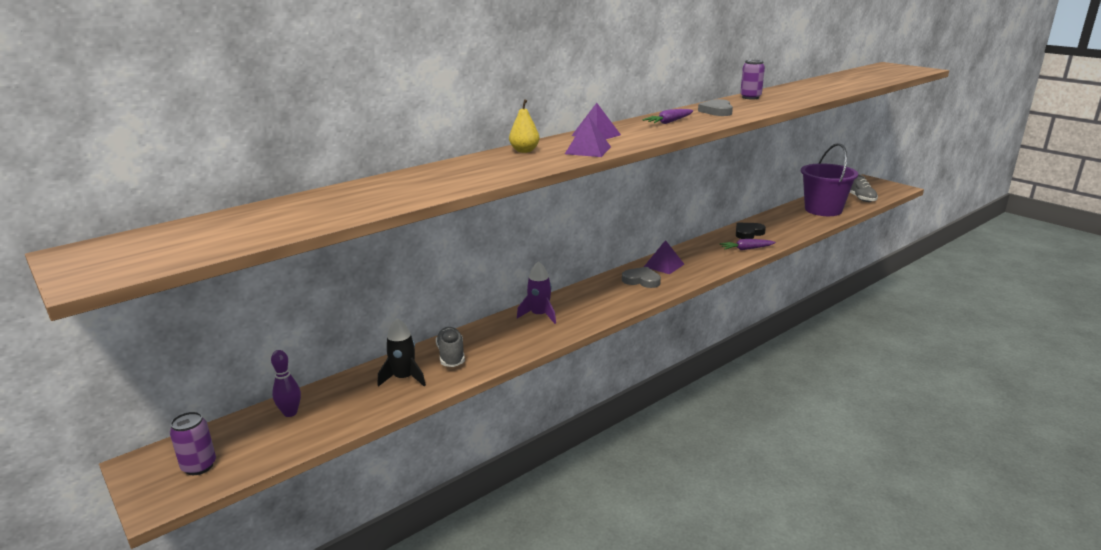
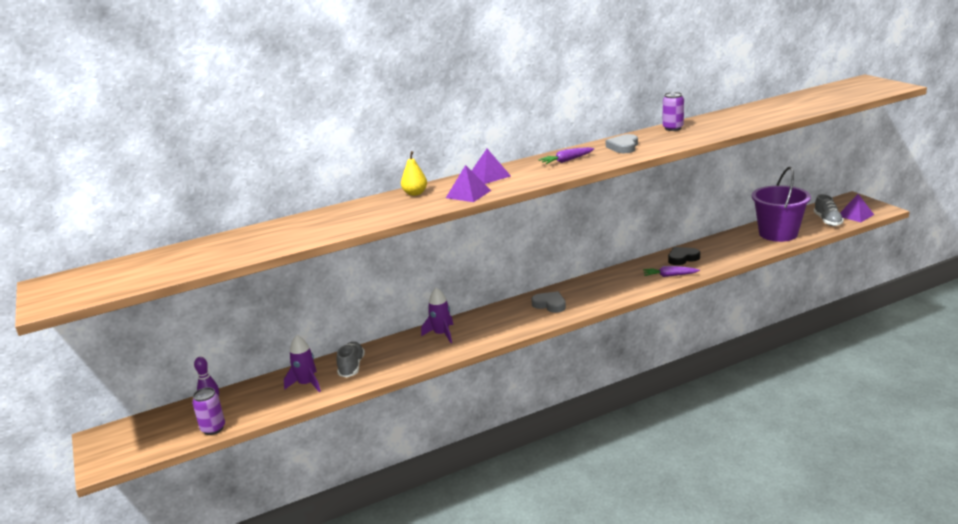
camera: 15 degrees right, 0 degrees up
purple can [170,411,216,475] -> purple can moved to [192,387,225,435]
black rocket [378,318,426,387] -> purple rocket [284,335,321,392]
purple pyramid [644,240,684,274] -> purple pyramid moved to [840,194,874,222]

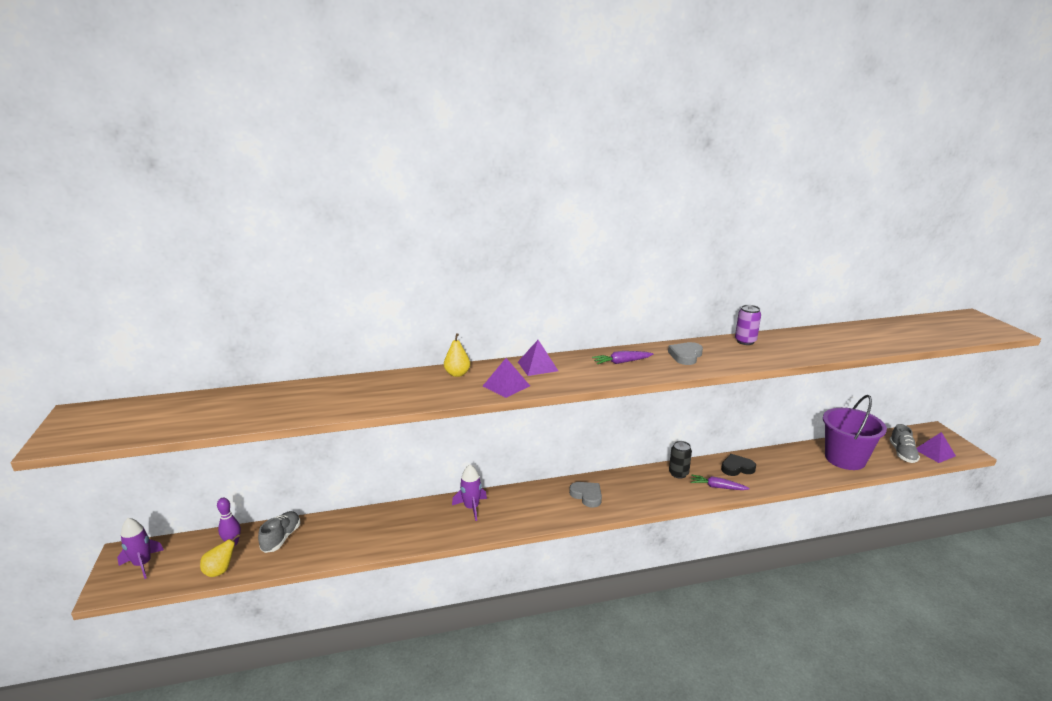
camera: 10 degrees right, 0 degrees up
purple can [192,387,225,435] -> yellow pear [200,534,240,577]
purple rocket [284,335,321,392] -> purple rocket moved to [117,518,164,579]
grey shoe [337,342,365,377] -> grey shoe moved to [258,511,300,553]
none -> black can [669,441,692,479]

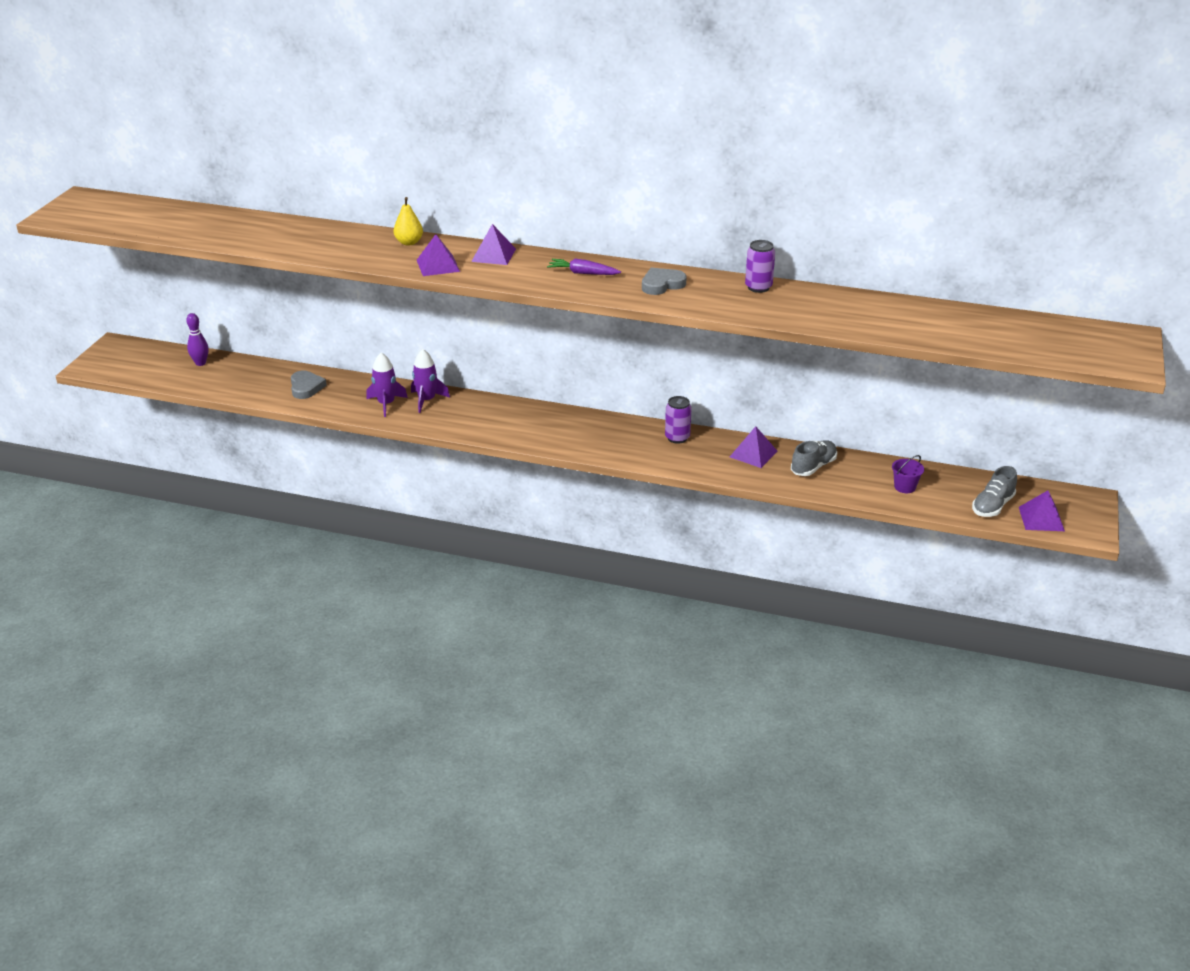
camera: 30 degrees right, 10 degrees up
purple rocket [117,518,164,579] -> purple rocket moved to [366,352,408,417]
yellow pear [200,534,240,577] -> none
grey shoe [258,511,300,553] -> grey shoe moved to [791,440,837,476]
grey heart [569,482,602,508] -> grey heart moved to [291,371,327,399]
black can [669,441,692,479] -> purple can [665,396,692,444]
purple carrot [691,475,750,490] -> none
black heart [721,454,756,476] -> purple pyramid [730,426,777,468]
purple bucket [823,395,887,470] -> purple bucket [892,455,924,493], size x0.40

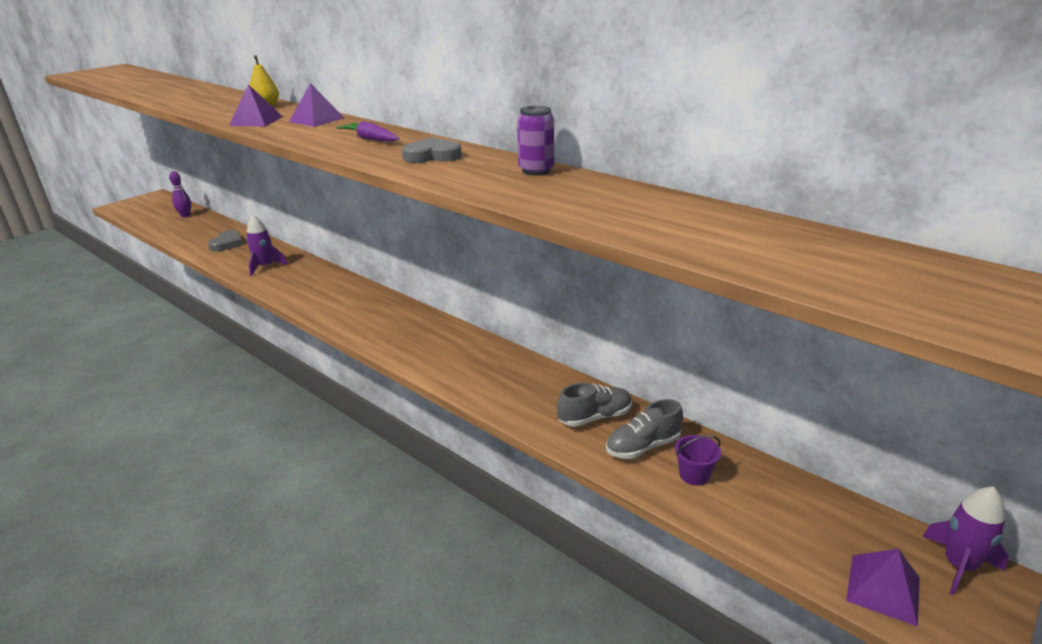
camera: 25 degrees right, 5 degrees down
purple rocket [411,349,450,413] -> purple rocket moved to [922,486,1009,595]
purple can [665,396,692,444] -> none
purple pyramid [730,426,777,468] -> none
grey shoe [972,466,1017,517] -> grey shoe moved to [606,399,683,459]

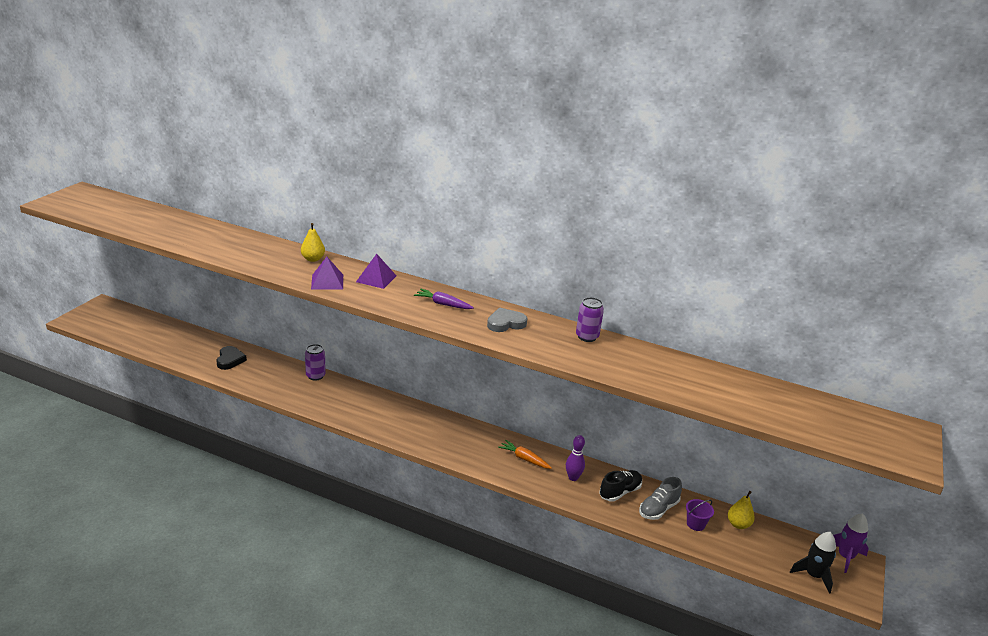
camera: 20 degrees left, 0 degrees up
purple bowling pin [169,171,191,217] -> purple bowling pin moved to [566,435,585,481]
grey heart [208,230,243,251] -> black heart [216,346,247,370]
purple rocket [246,215,288,276] -> none
grey shoe [557,383,632,427] -> black shoe [599,470,642,501]
purple pyramid [846,549,920,627] -> black rocket [790,532,836,594]
none -> purple can [305,344,326,381]
none -> orange carrot [498,440,552,469]
none -> yellow pear [728,491,755,529]

